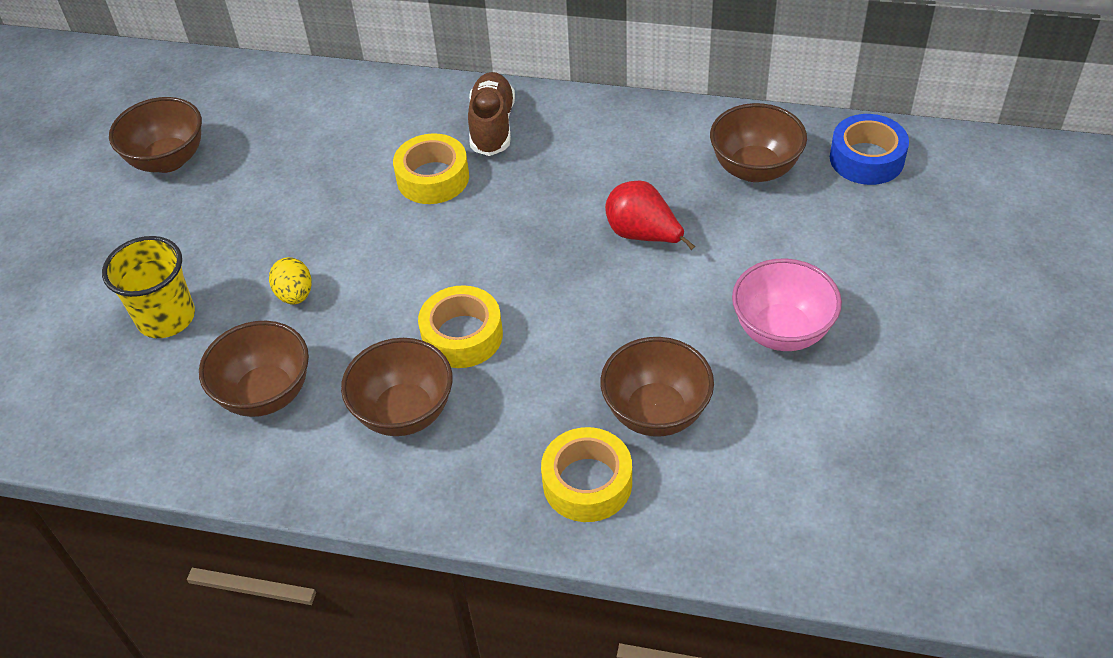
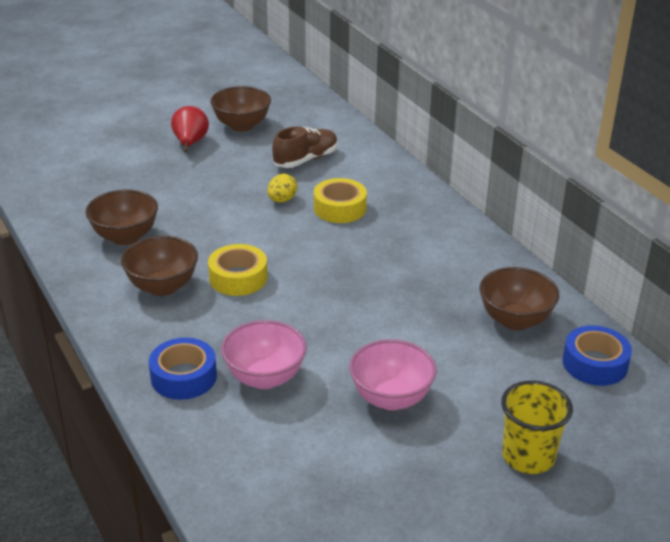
camera: 45 degrees right, 15 degrees down
yellow cup [102,236,195,338] -> yellow cup moved to [501,380,573,474]
yellow egg [269,257,312,304] -> yellow egg moved to [268,174,297,202]
brown shoe [468,72,515,156] -> brown shoe moved to [272,126,338,168]
yellow tape [541,427,632,522] -> blue tape [149,338,217,400]
brown bowl [600,337,714,437] -> pink bowl [221,320,307,389]
red pear [605,180,695,250] -> red pear moved to [171,106,209,152]

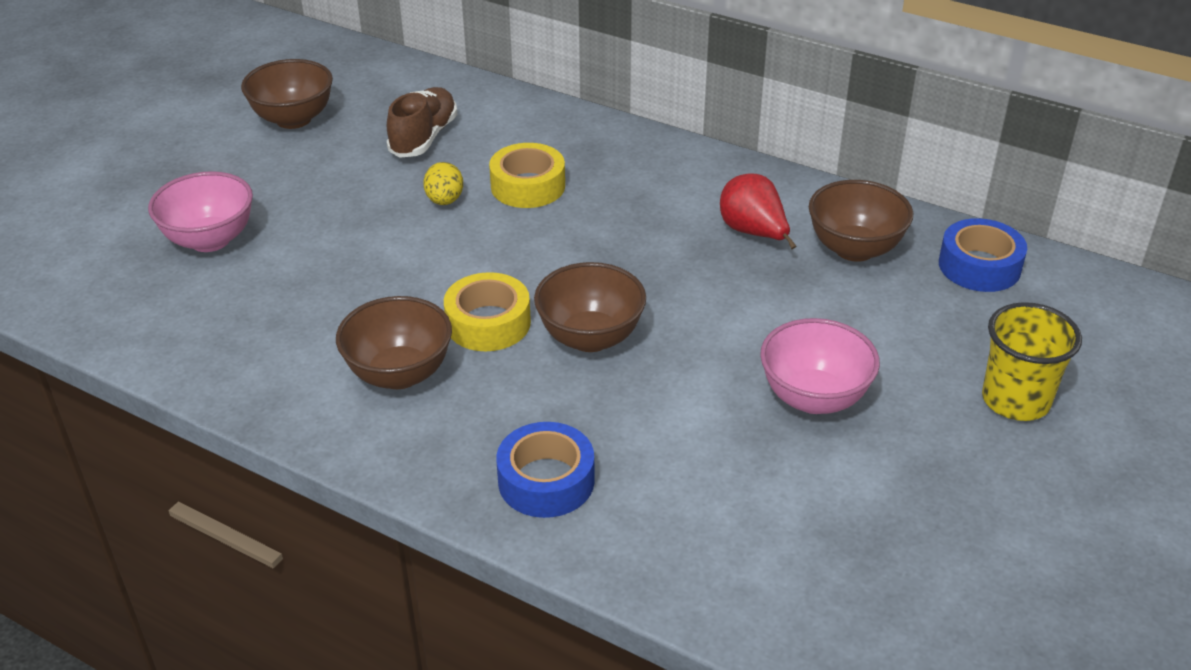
camera: 30 degrees left, 5 degrees up
brown bowl [86,189,158,245] -> brown bowl moved to [534,262,646,352]
red pear [171,106,209,152] -> red pear moved to [720,174,797,249]
pink bowl [221,320,307,389] -> pink bowl moved to [148,171,253,252]

